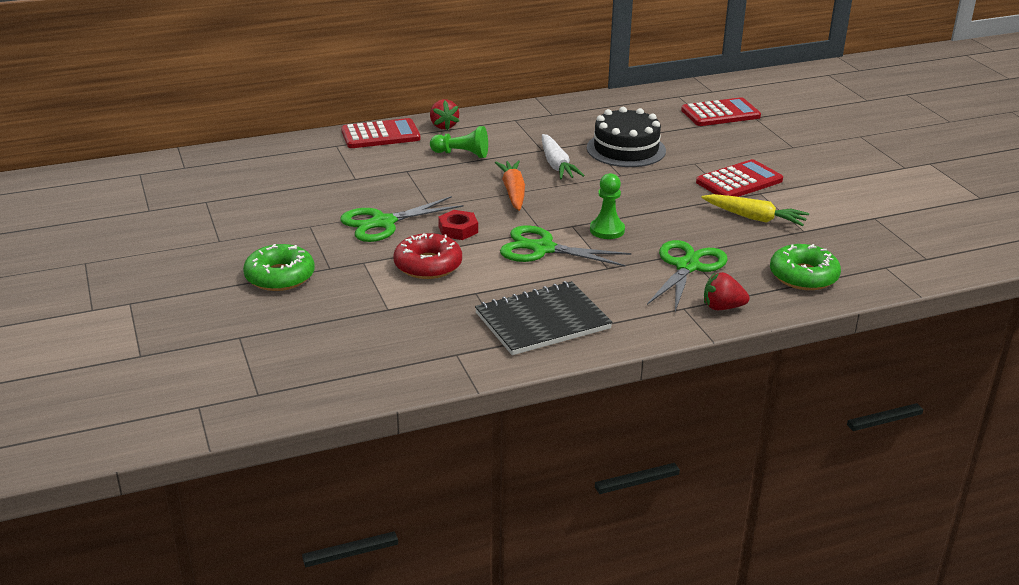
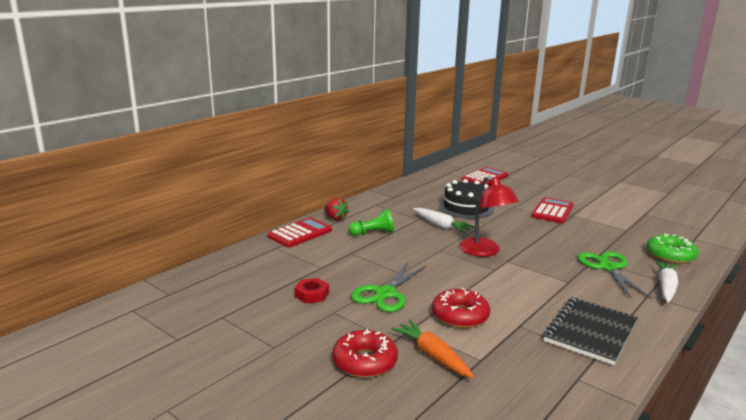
camera: 30 degrees left, 10 degrees down
green donut [243,244,315,291] -> red donut [332,329,398,378]
red nut [438,210,478,240] -> red nut moved to [294,278,329,303]
orange carrot [495,160,525,211] -> orange carrot moved to [391,320,474,378]
green scissors [500,225,631,267] -> none
green pawn [590,173,625,239] -> none
yellow carrot [701,194,809,226] -> none
red strawberry [704,272,749,310] -> white carrot [655,260,679,303]
none -> red lamp [459,176,519,257]

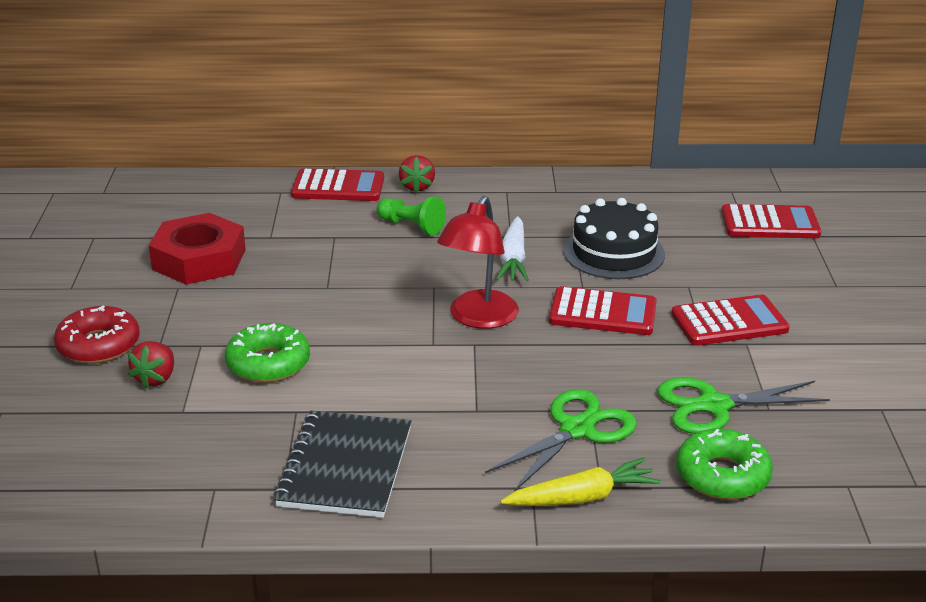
camera: 50 degrees right, 10 degrees up
red nut [294,278,329,303] -> red nut [149,213,246,285], size x2.01
green scissors [351,262,426,312] -> green scissors moved to [657,377,830,434]
orange carrot [391,320,474,378] -> red strawberry [128,341,174,389]
red donut [432,288,490,328] -> green donut [225,323,310,383]
black notebook [543,297,638,365] -> black notebook turned 75 degrees counterclockwise [274,410,411,518]
white carrot [655,260,679,303] -> yellow carrot [501,458,661,506]
none -> red calculator [549,286,657,335]

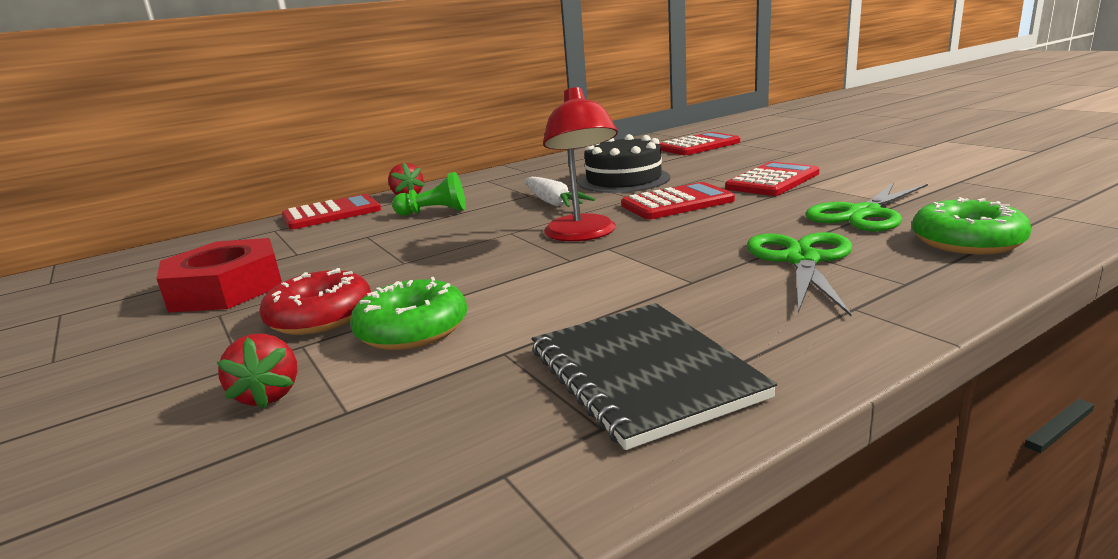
camera: 30 degrees left, 10 degrees down
red donut [54,306,140,364] -> red donut moved to [259,268,371,335]
yellow carrot [501,458,661,506] -> none

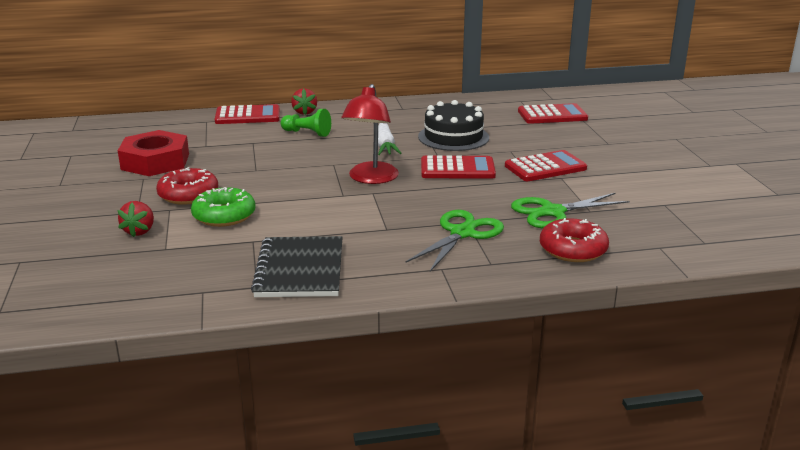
camera: 20 degrees right, 5 degrees up
green donut [912,197,1032,254] -> red donut [540,218,609,262]

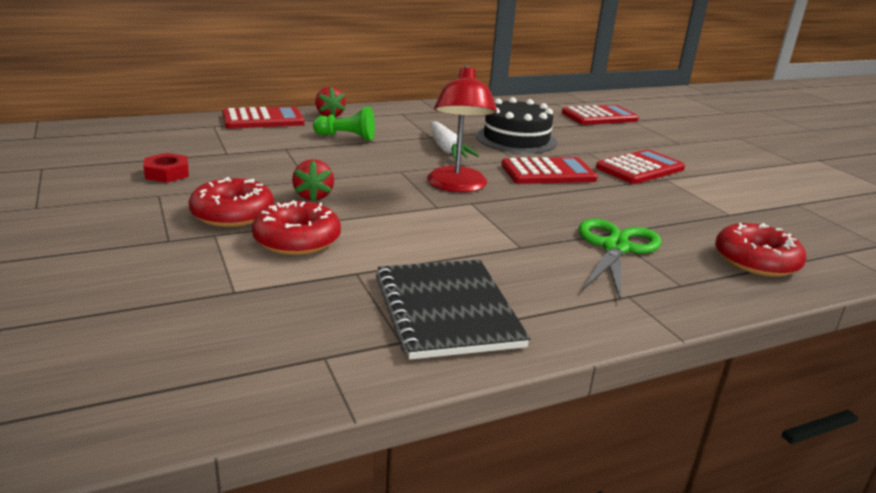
camera: 15 degrees left, 0 degrees up
red strawberry [117,201,154,237] -> red strawberry moved to [292,159,334,202]
red nut [118,130,189,176] -> red nut [143,153,189,183], size x0.50
green donut [191,187,255,227] -> red donut [252,200,341,255]
green scissors [511,193,630,228] -> none

